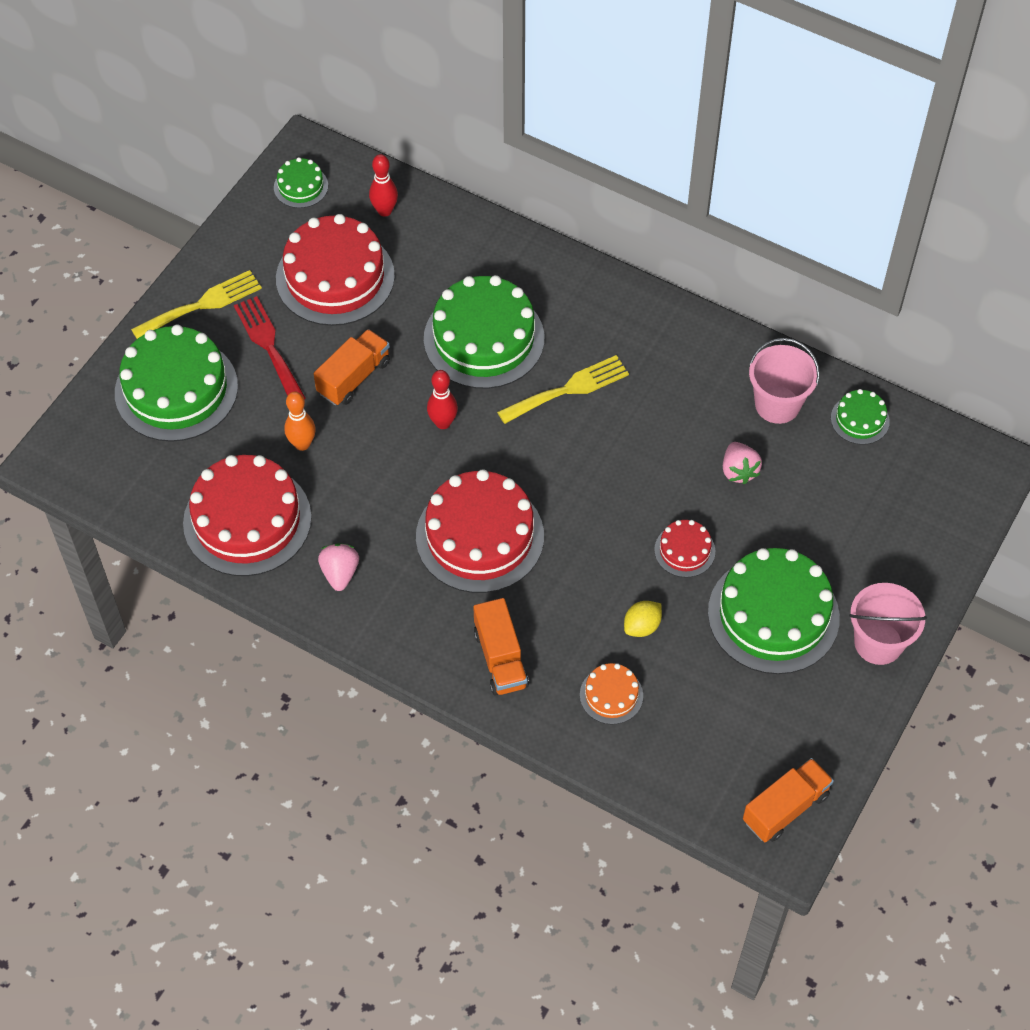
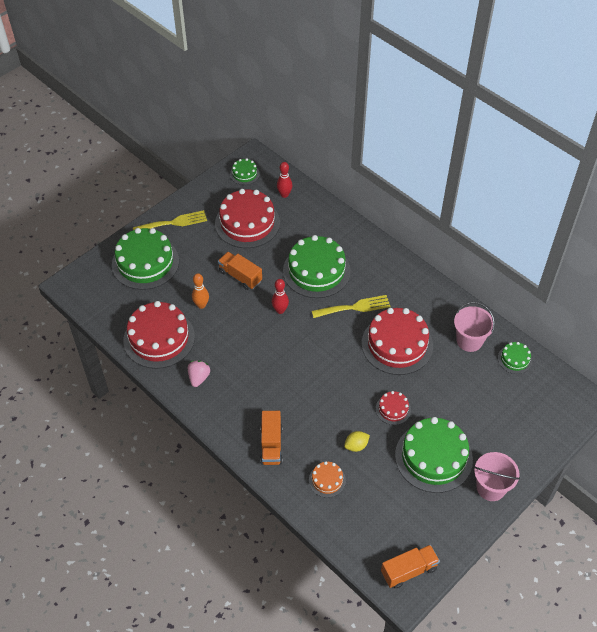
camera: 15 degrees right, 5 degrees down
red fork [234,296,306,399] -> none
orange truck [314,329,390,405] -> orange truck turned 105 degrees counterclockwise [218,252,262,290]
red cake [416,469,544,593] -> red cake moved to [362,308,433,375]
pink strawberry [723,442,762,484] -> none

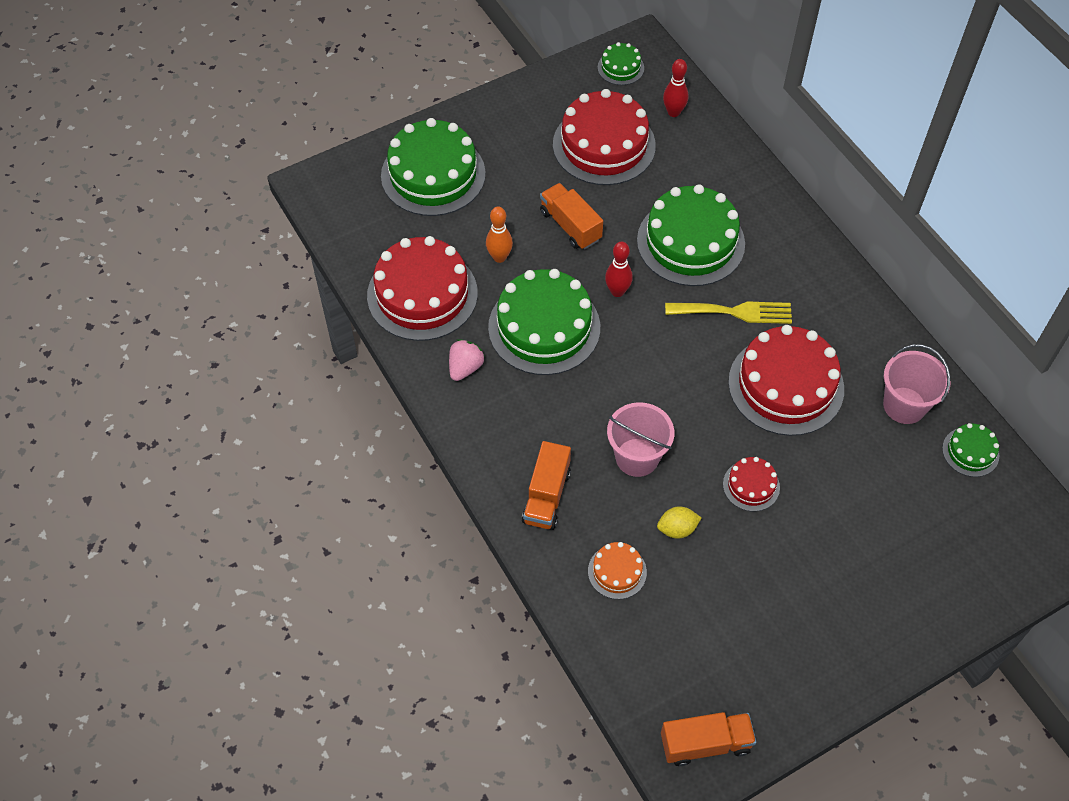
camera: 15 degrees right, 5 degrees up
yellow fork [133,210,207,230] -> none
green cake [395,417,473,493] -> green cake moved to [488,269,600,375]
pink bucket [474,452,520,501] -> pink bucket moved to [607,402,674,477]

